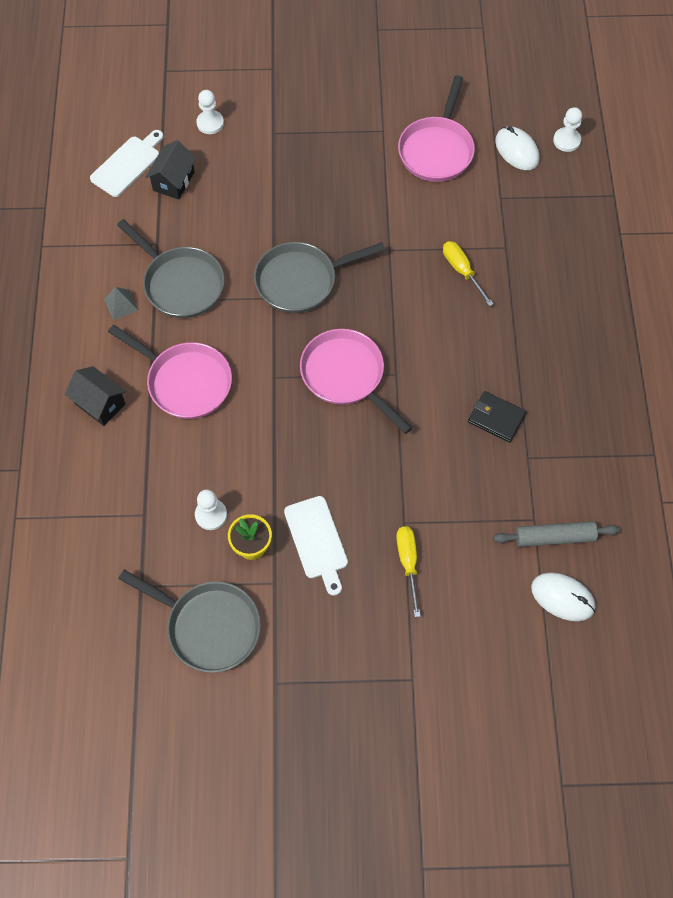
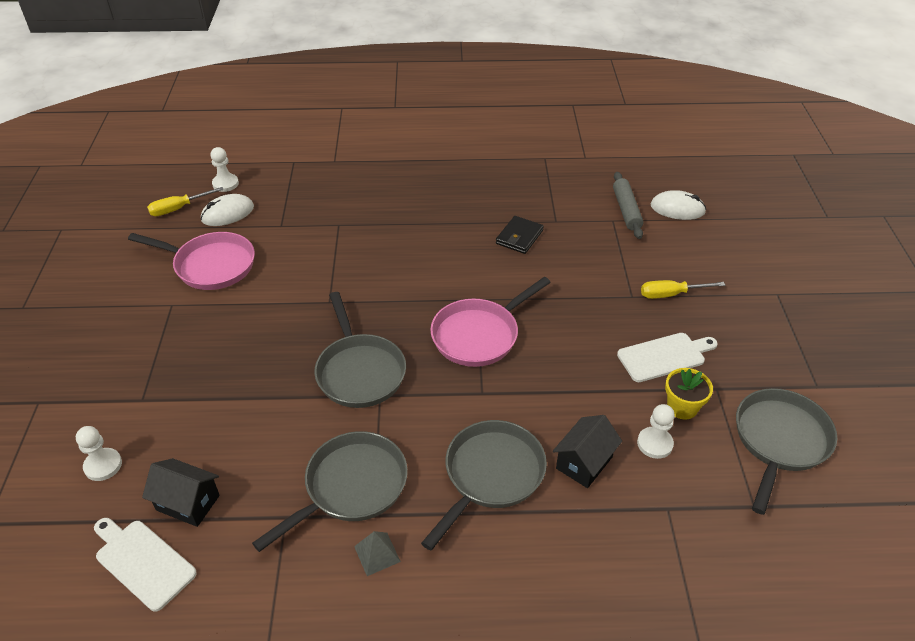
camera: 90 degrees left, 20 degrees down
black house [65,366,126,426] -> black house moved to [553,415,622,488]
pink pan [108,325,232,419] -> grey pan [421,420,547,551]
yellow screwdriver [443,241,494,306] -> yellow screwdriver moved to [147,187,224,216]
white mouse [531,572,595,621] -> white mouse turned 75 degrees clockwise [651,190,706,220]

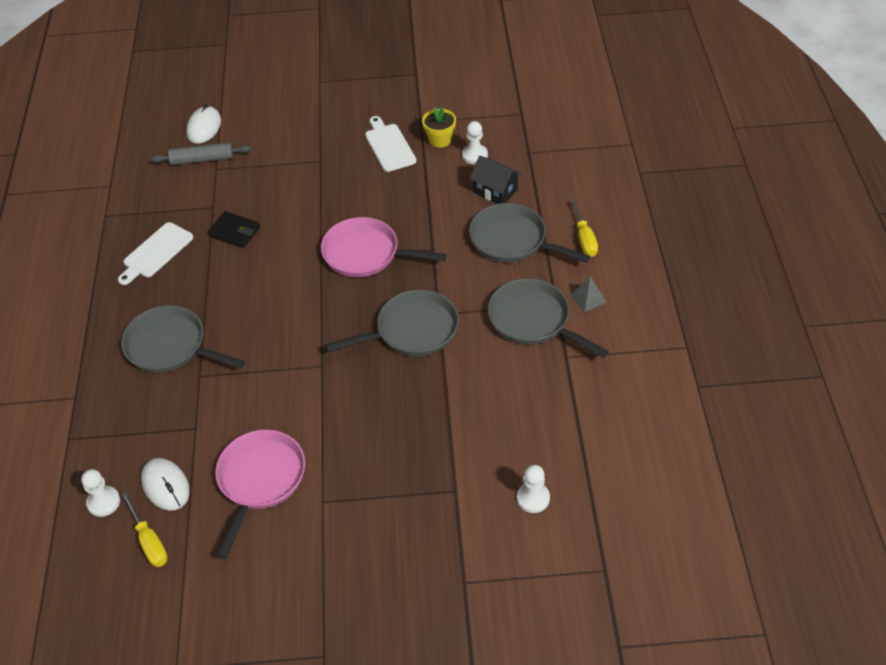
camera: 90 degrees left, 5 degrees up
white cutting board [94,518,197,612] -> white cutting board moved to [118,222,194,285]
black house [142,458,220,527] -> none
pink pan [430,277,551,367] -> pink pan turned 150 degrees clockwise [321,217,447,277]
yellow screwdriver [641,280,725,299] -> yellow screwdriver moved to [571,198,598,257]
grey pan [736,388,837,515] -> grey pan moved to [121,305,245,373]

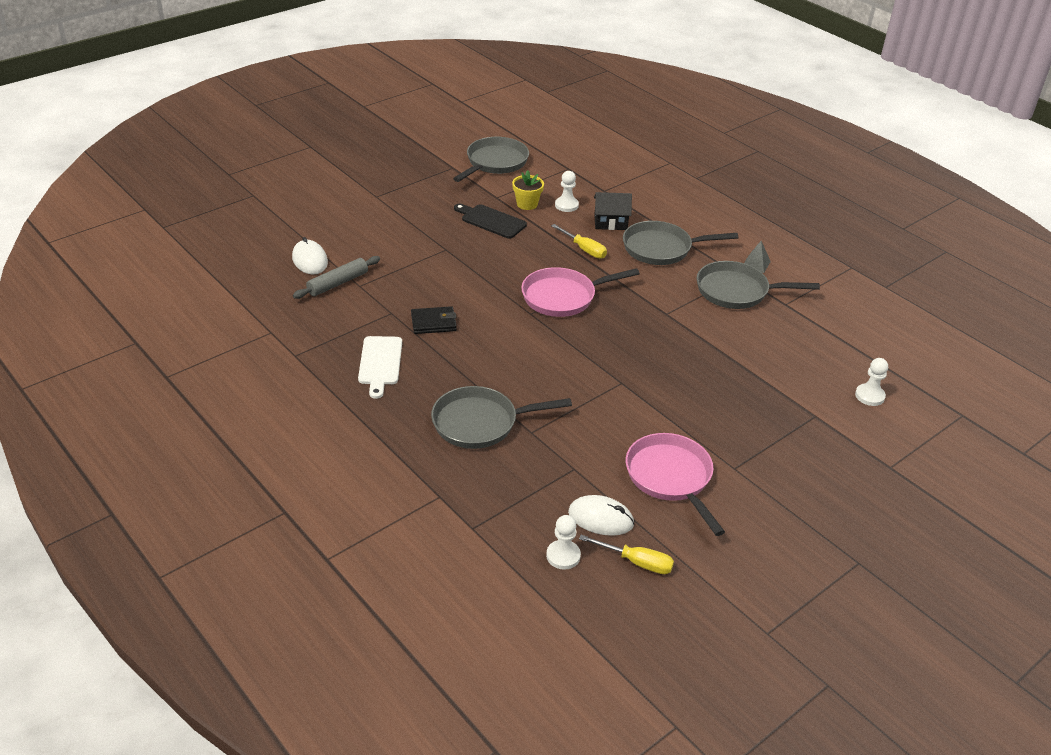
camera: 40 degrees left, 10 degrees down
grey pan [325,290,459,356] -> grey pan moved to [453,137,529,182]
white cutting board [365,116,417,172] -> black cutting board [454,204,527,239]
yellow screwdriver [571,198,598,257] -> yellow screwdriver moved to [551,224,607,259]

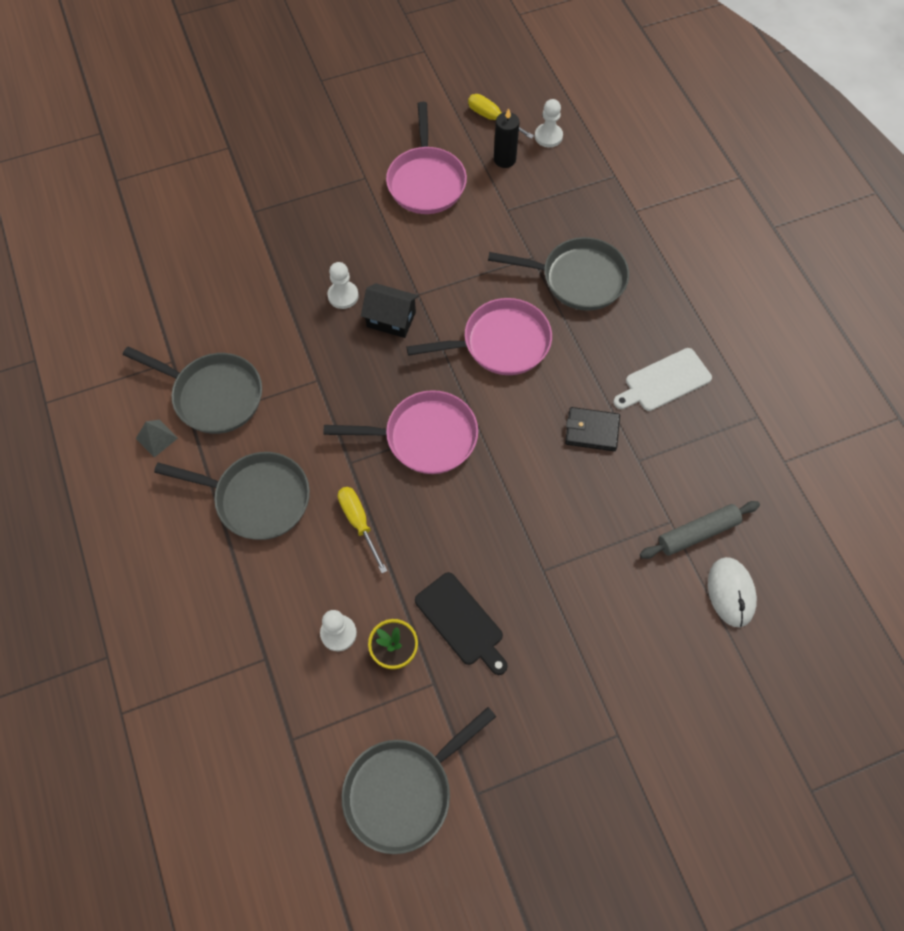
camera: 160 degrees left, 25 degrees up
white cutting board [358,336,402,399] -> white cutting board turned 135 degrees counterclockwise [613,348,712,411]
white mouse [568,495,634,536] -> black candle [494,108,520,168]
black house [594,192,632,230] -> black house moved to [361,283,419,338]
white pawn [855,358,888,406] -> white pawn moved to [327,262,359,309]
none -> pink pan [406,298,552,375]

